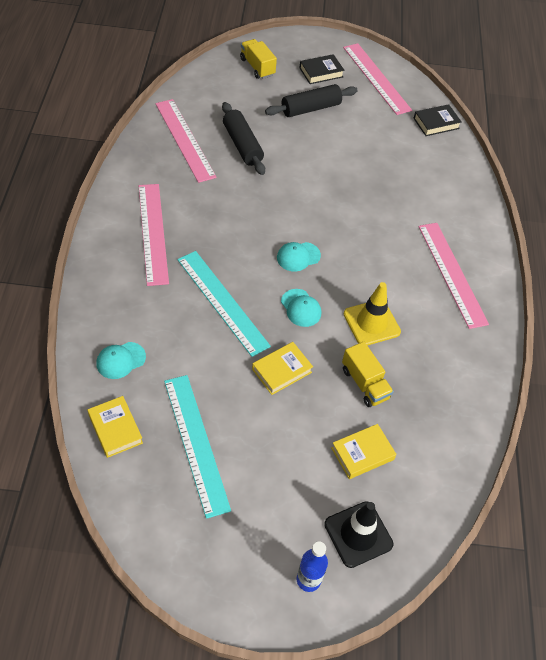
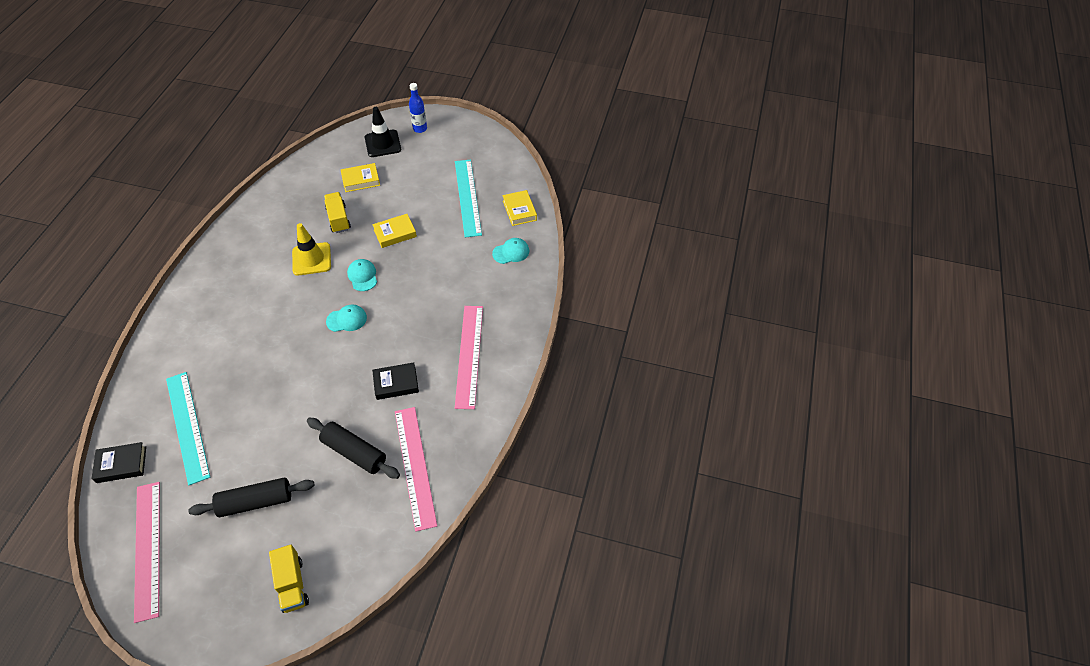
camera: 165 degrees left, 0 degrees up
turquoise ruler [177,251,271,357] -> turquoise ruler moved to [166,372,210,485]
black rolling pin [222,102,265,175] -> black rolling pin turned 45 degrees counterclockwise [307,418,400,479]
black book [299,54,345,84] -> black book moved to [372,362,419,400]
pink ruler [418,223,489,329] -> none

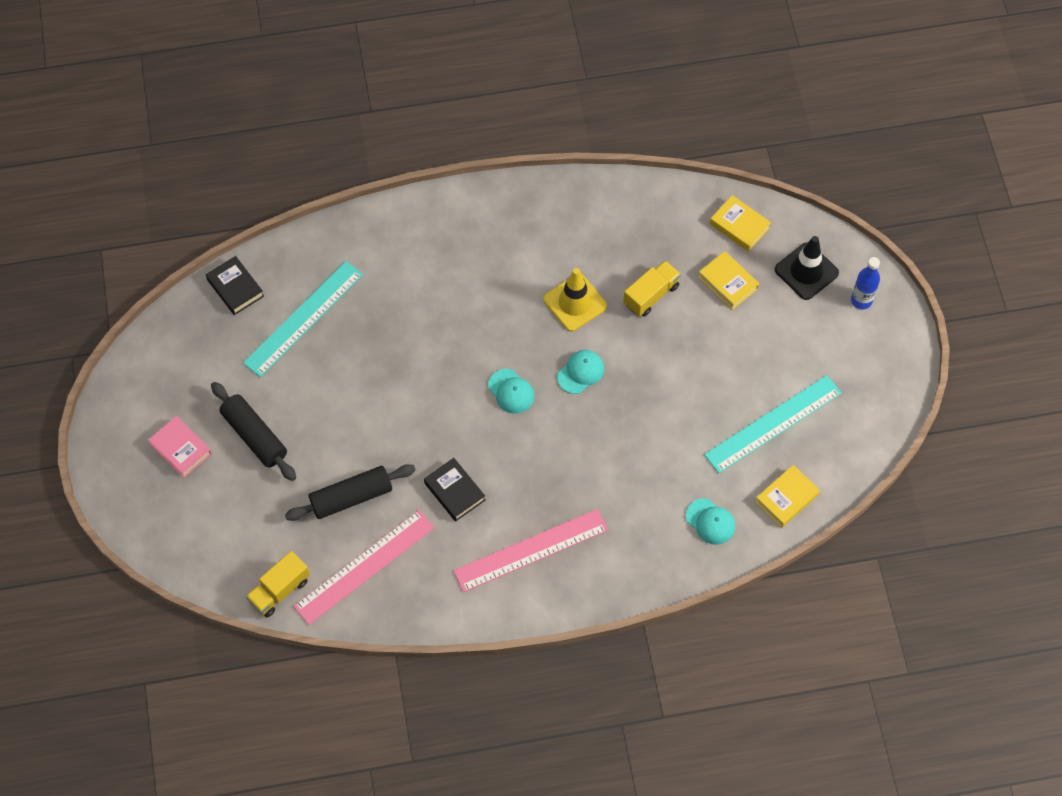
camera: 65 degrees right, 10 degrees up
pink ruler [134,482,160,623] -> none
yellow truck [269,545,309,613] -> yellow truck moved to [245,551,310,617]
black rolling pin [307,418,400,479] -> black rolling pin turned 60 degrees clockwise [285,464,416,521]
yellow book [372,214,417,248] -> yellow book moved to [710,195,771,251]
none -> pink book [148,416,212,478]

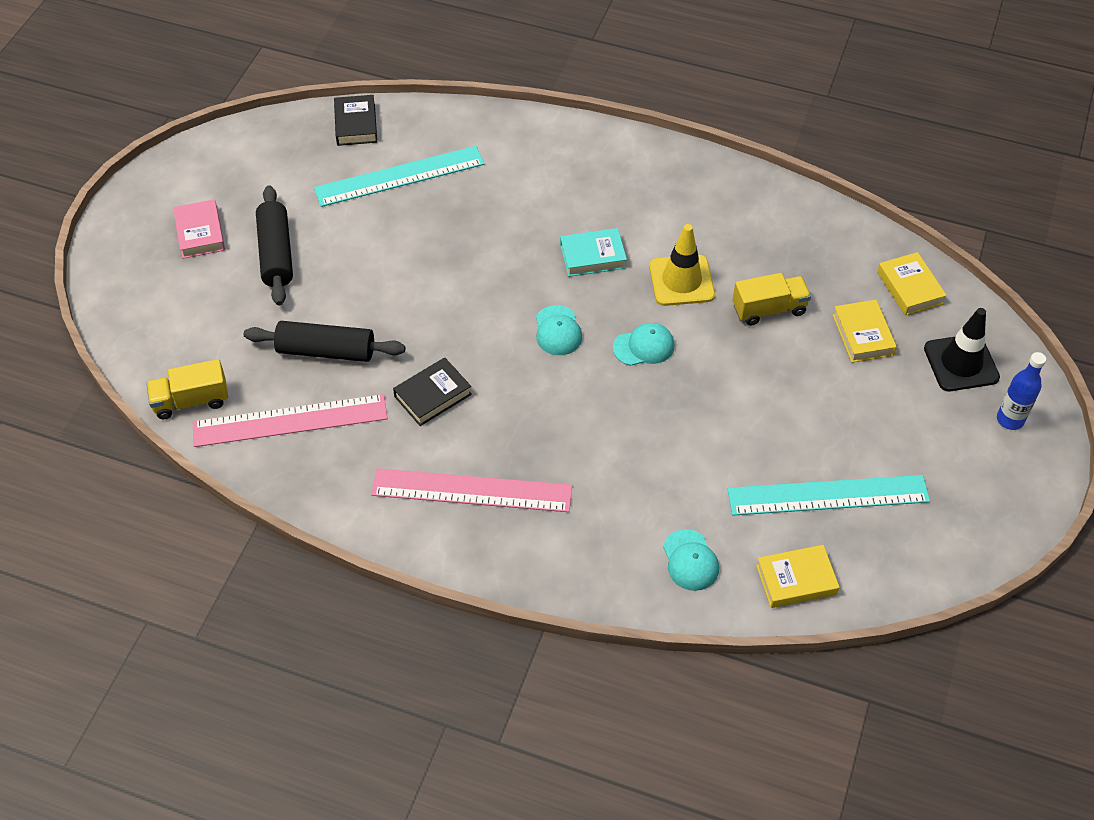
camera: 30 degrees right, 10 degrees down
black book [424,458,485,521] -> black book turned 60 degrees clockwise [393,358,472,426]
none -> turquoise book [560,228,627,277]

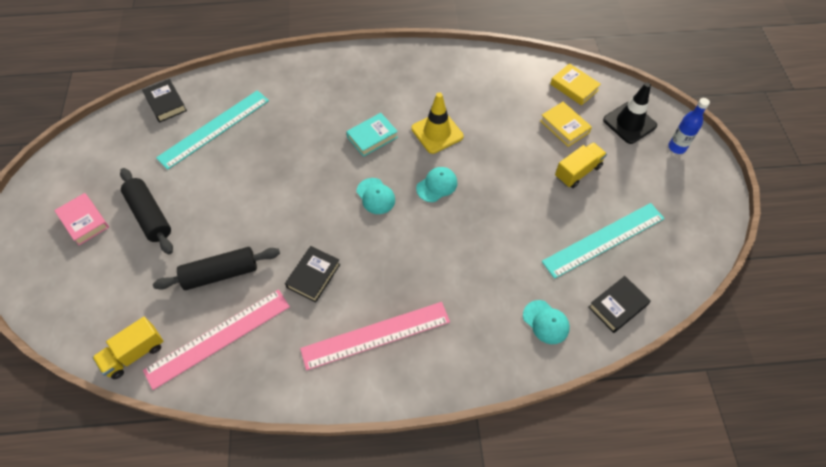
camera: 25 degrees left, 5 degrees up
yellow truck [732,273,811,326] -> yellow truck moved to [555,142,607,188]
yellow book [756,545,839,608] -> black book [588,276,651,333]

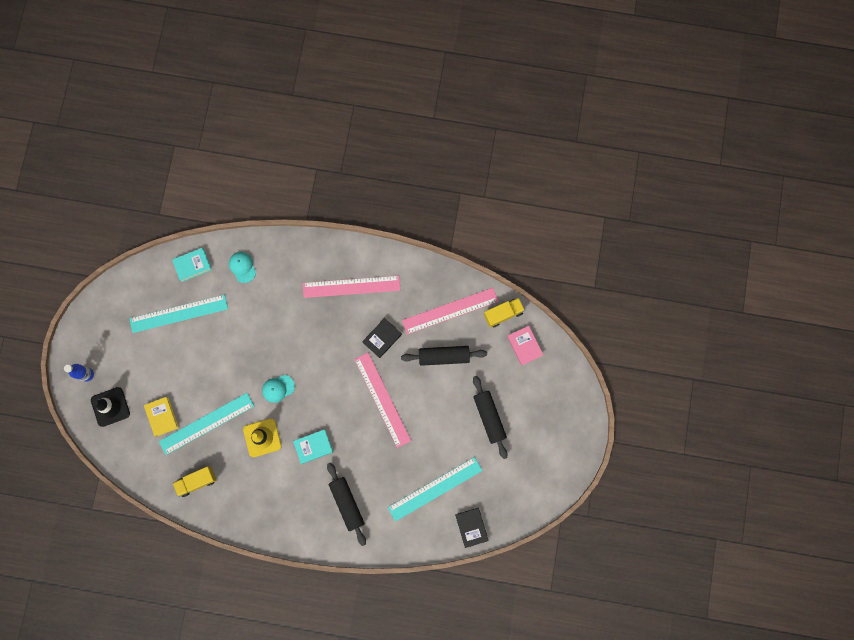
camera: 165 degrees left, 20 degrees up
pink book [54,193,109,245] -> pink book moved to [507,326,543,366]
turquoise cap [357,178,395,214] -> none
yellow book [550,63,601,105] -> none
yellow truck [555,142,607,188] -> yellow truck moved to [172,466,217,497]
black book [588,276,651,333] -> turquoise book [172,248,212,282]
none -> turquoise ruler [159,393,254,455]
none -> black rolling pin [327,463,366,546]
none -> pink ruler [354,353,411,448]

